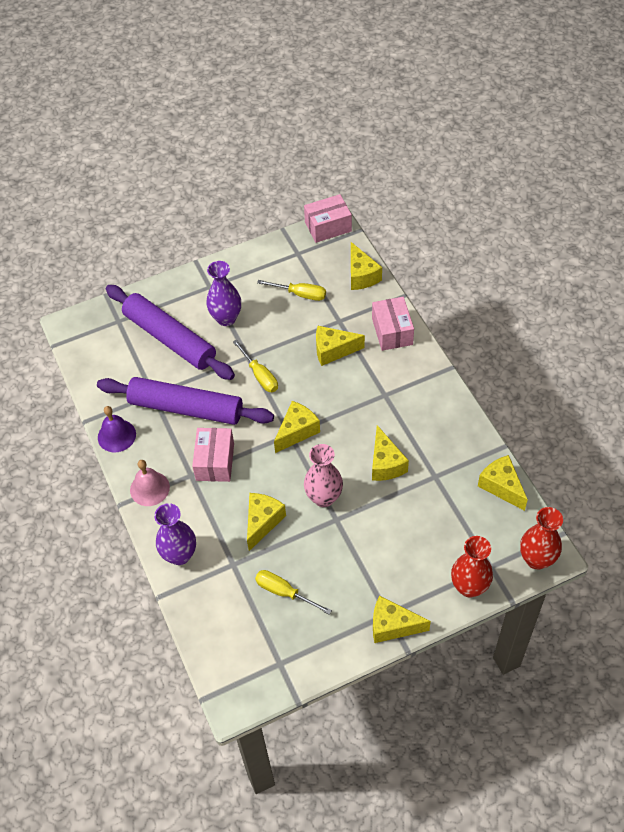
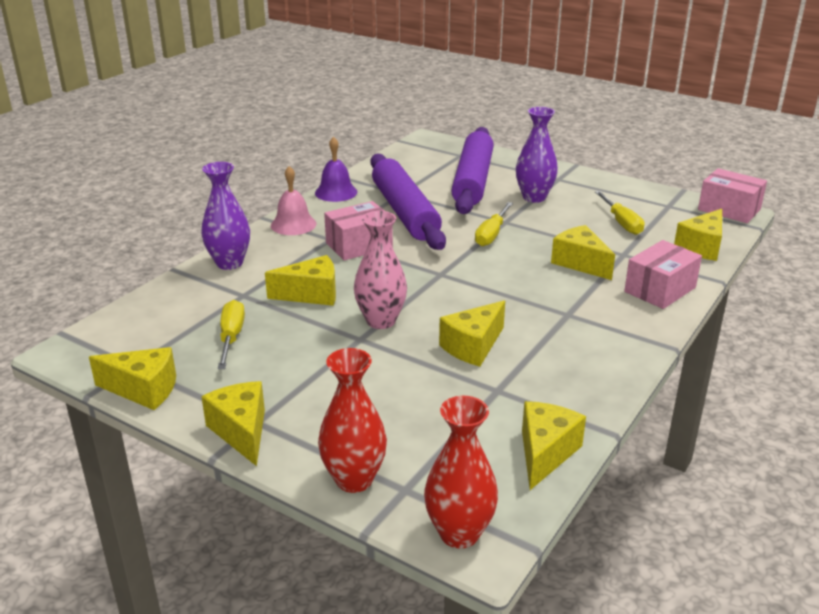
camera: 55 degrees right, 25 degrees down
yellow cheese [274,401,320,453] -> yellow cheese moved to [89,347,176,410]

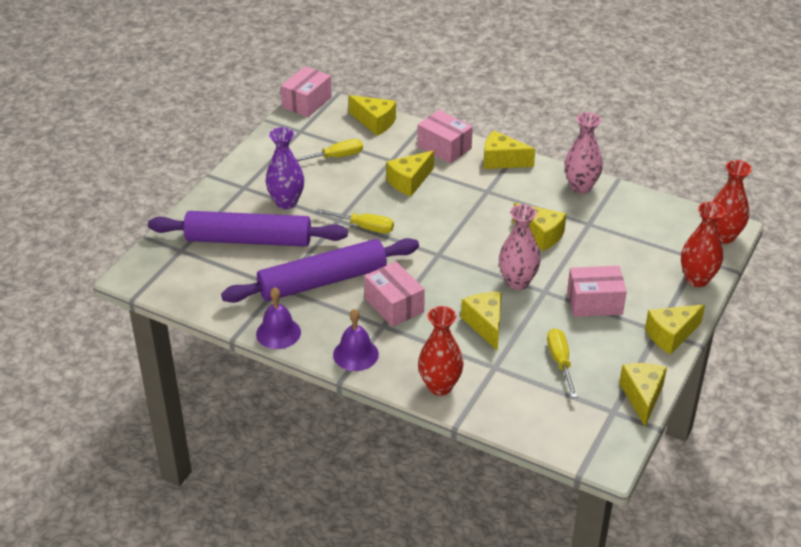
camera: 95 degrees left, 10 degrees up
purple vase [201,162,250,270] -> red vase [418,306,463,396]
yellow screwdriver [218,300,245,369] -> yellow screwdriver turned 90 degrees clockwise [547,328,578,398]
pink bell [271,166,316,235] -> purple bell [333,309,379,371]
yellow cheese [522,401,586,490] -> yellow cheese moved to [483,131,535,169]
none -> pink vase [564,112,603,194]
none -> pink box [567,266,627,317]

